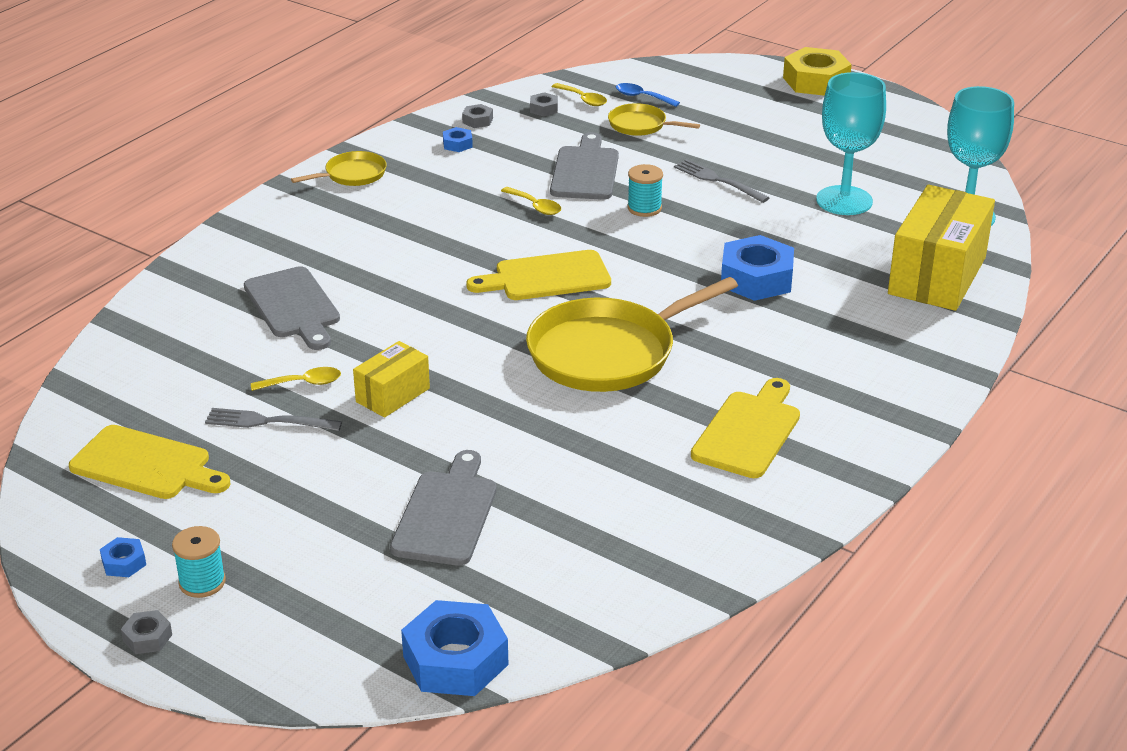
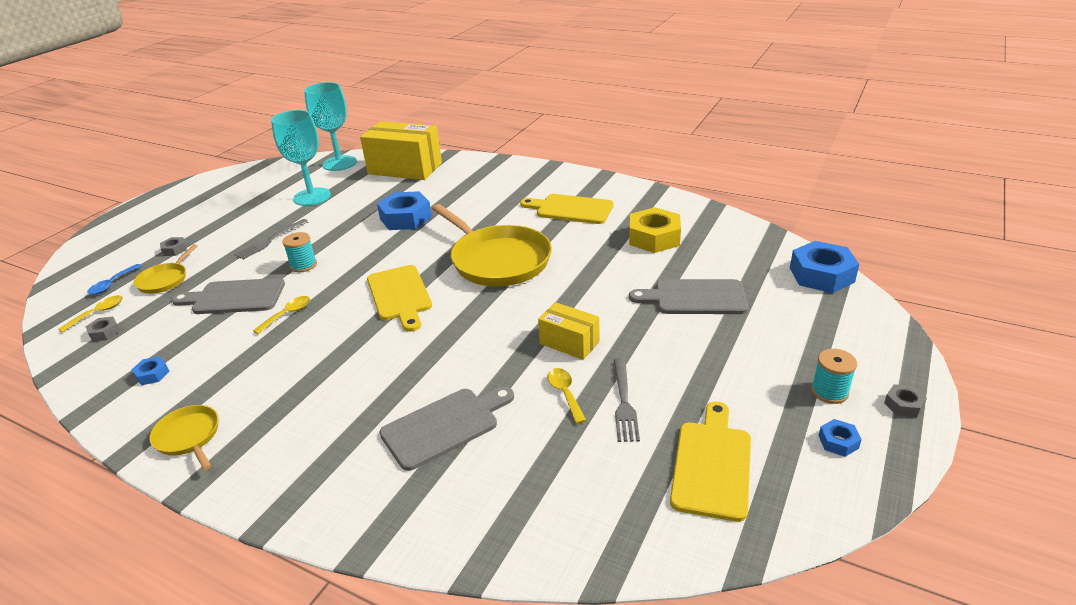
camera: 95 degrees left, 0 degrees up
grey nut [462,104,493,128] -> grey nut moved to [160,237,187,256]
yellow nut [783,47,852,96] -> yellow nut moved to [629,207,681,253]

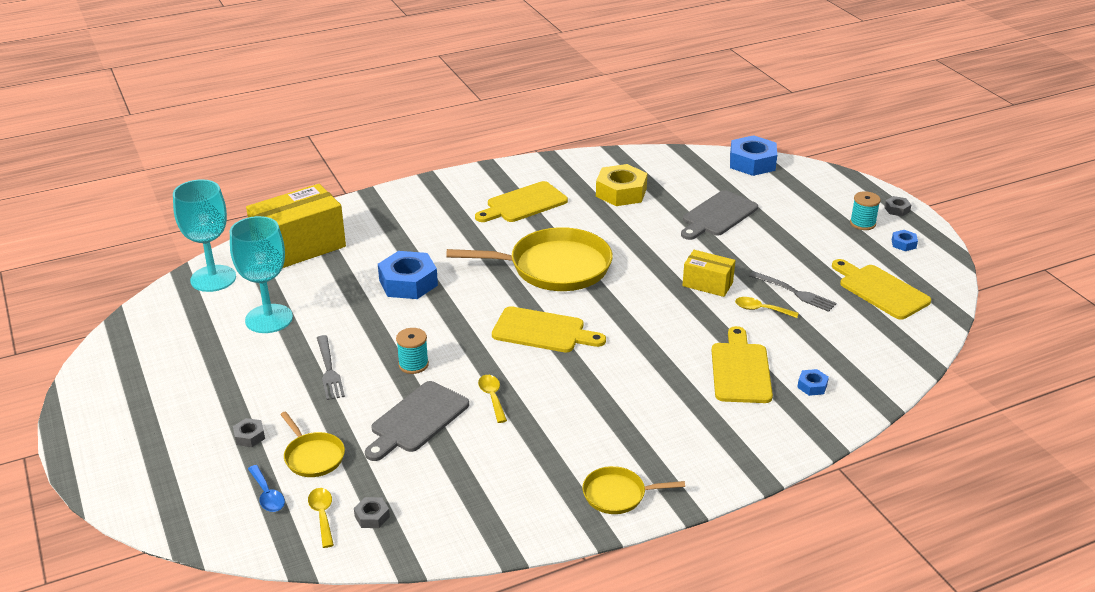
camera: 55 degrees left, 0 degrees up
blue nut [132,356,170,385] -> blue nut moved to [797,369,829,396]
grey cutting board [379,387,514,471] -> yellow cutting board [712,326,773,403]
yellow box [538,302,599,360] -> yellow box turned 45 degrees clockwise [682,250,735,297]

